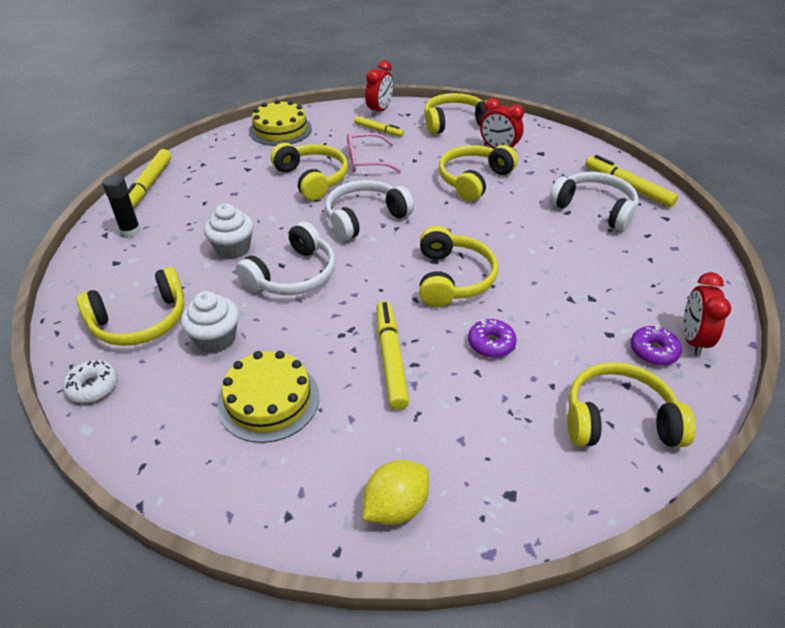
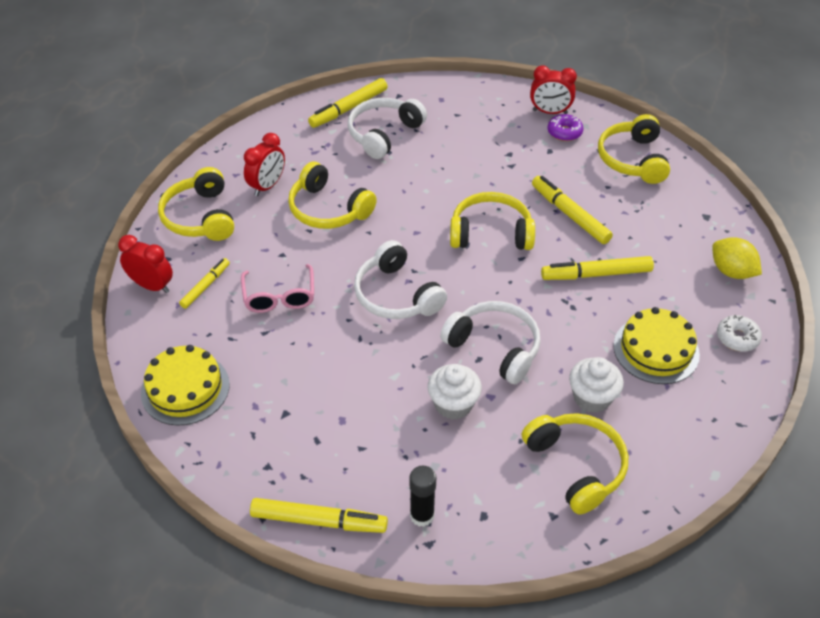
camera: 90 degrees left, 5 degrees up
white donut [63,360,118,403] -> white donut moved to [717,315,762,352]
yellow headphones [271,143,348,200] -> none
purple donut [468,319,517,358] -> yellow marker [532,176,613,244]

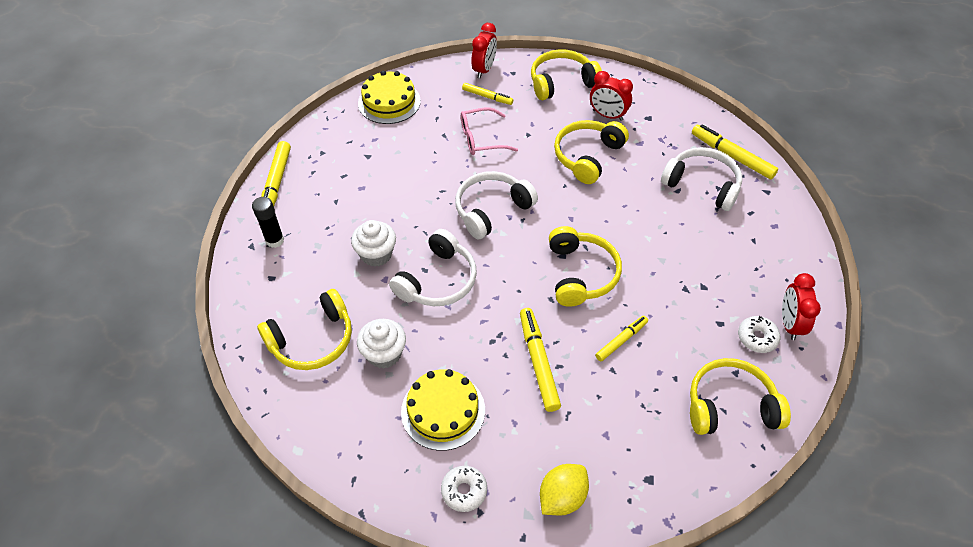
camera: 85 degrees right, 5 degrees up
yellow marker [532,176,613,244] -> yellow marker [595,316,648,361], size x0.62
purple donut [548,114,583,141] -> white donut [738,316,780,353]

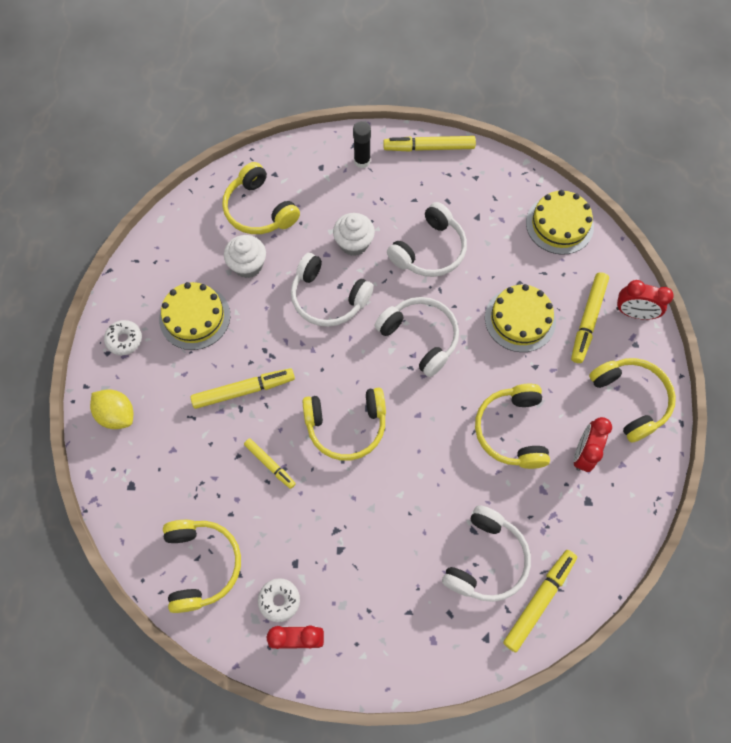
camera: 85 degrees right, 15 degrees up
pink glasses [461,107,518,155] -> yellow cake [485,284,556,352]
yellow marker [462,83,513,105] -> yellow marker [571,272,609,363], size x1.61
yellow headphones [554,120,629,184] -> yellow headphones turned 120 degrees counterclockwise [475,384,550,469]
none -> white headphones [387,202,467,277]

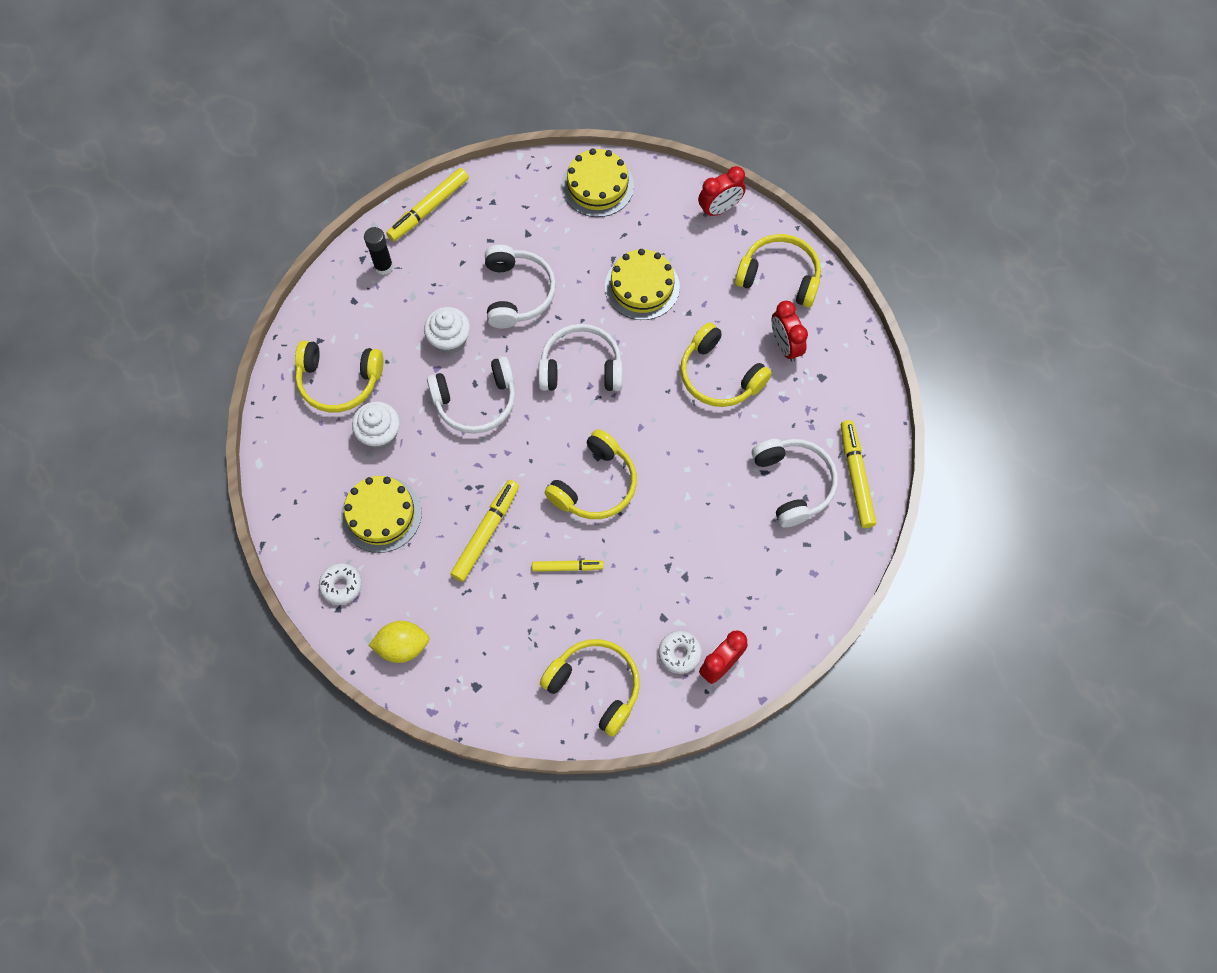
camera: 45 degrees left, 0 degrees up
yellow marker [571,272,609,363] -> none

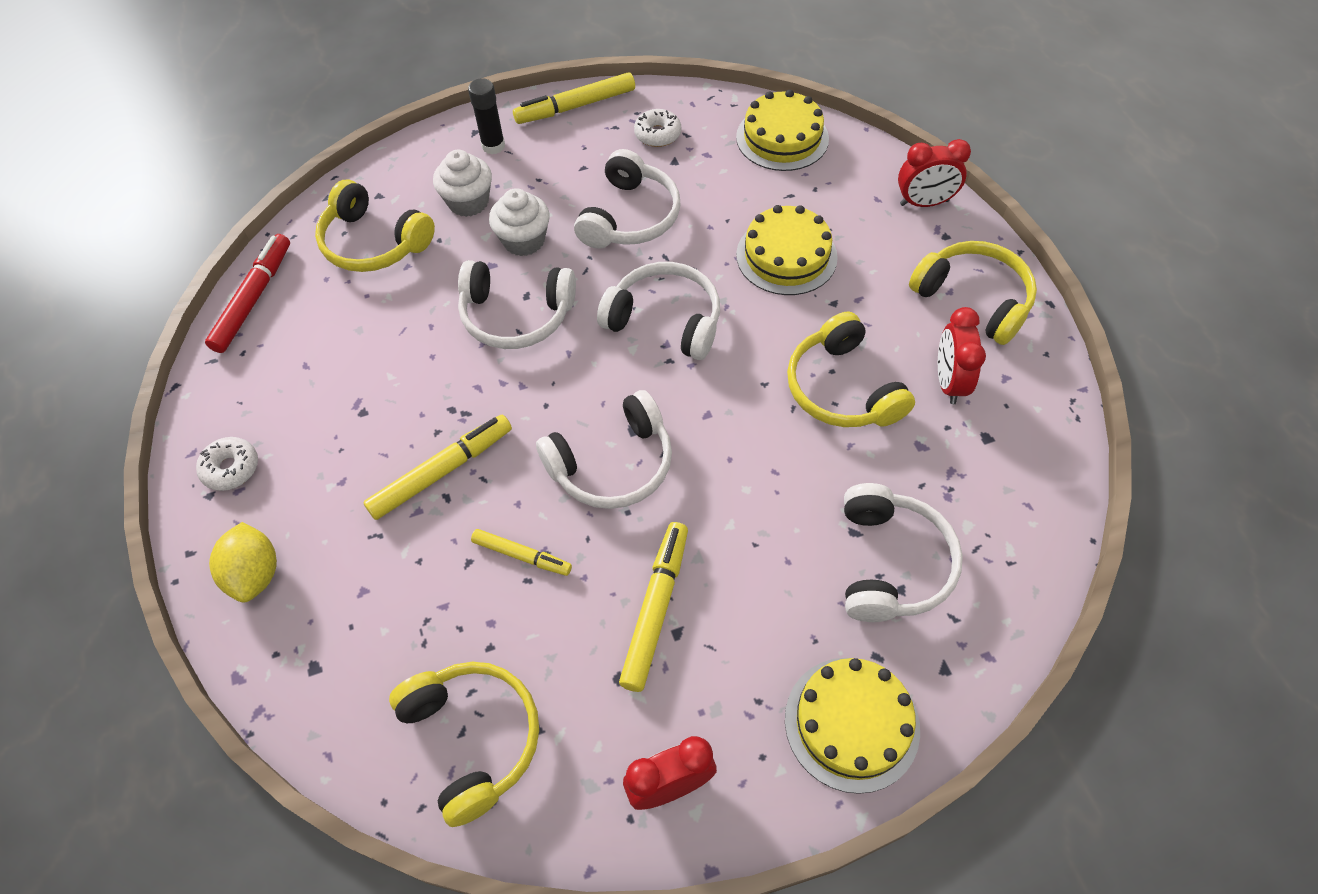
camera: 25 degrees right, 10 degrees down
yellow cake [341,476,422,553] -> yellow cake moved to [785,658,920,794]
white cupcake [352,401,400,449] -> white cupcake moved to [433,150,492,217]
yellow lemon [369,621,429,663] -> yellow lemon turned 60 degrees clockwise [209,522,277,602]
yellow headphones [545,429,637,519] -> white headphones [536,390,672,509]
white donut [659,631,702,674] -> white donut moved to [634,109,681,147]
yellow marker [841,420,876,528] -> yellow marker moved to [619,522,688,692]
none -> red marker [205,234,290,353]

